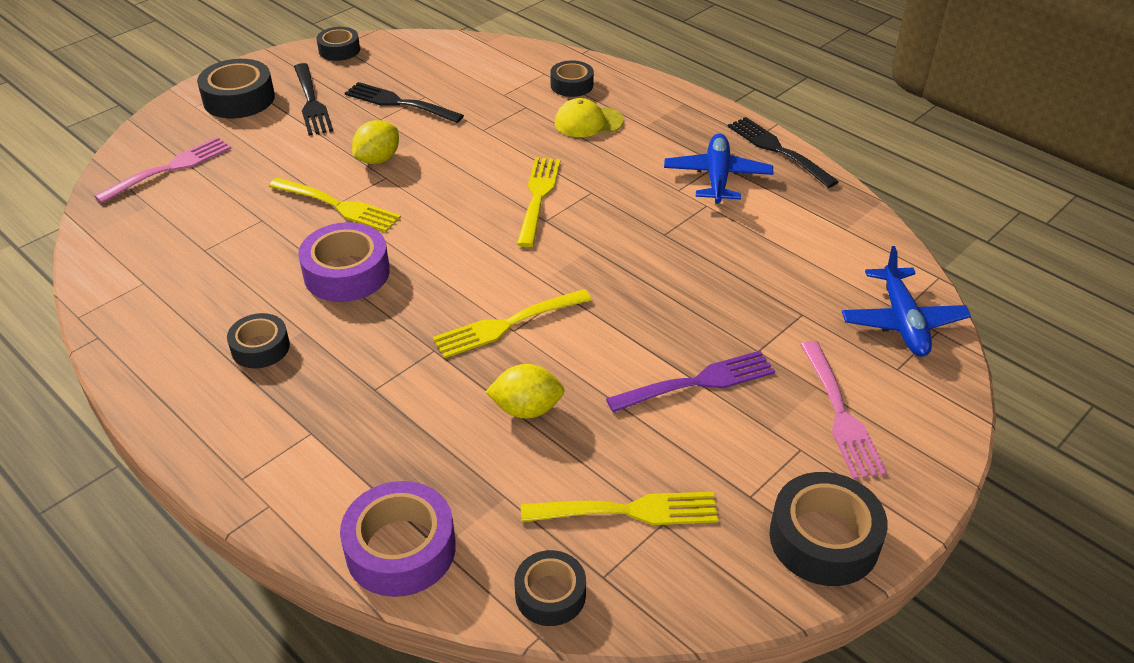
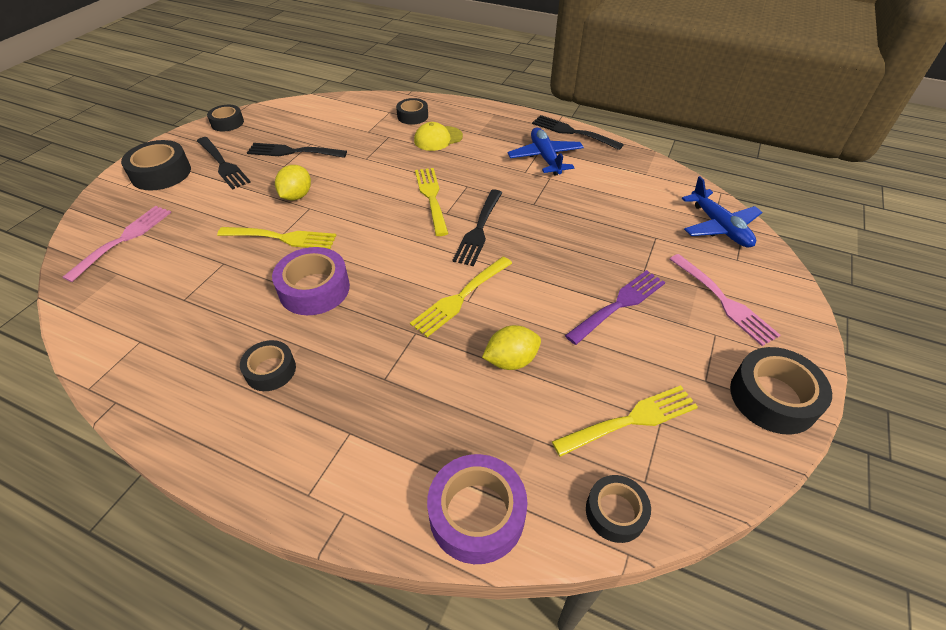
camera: 20 degrees left, 5 degrees up
none -> black fork [452,190,502,266]

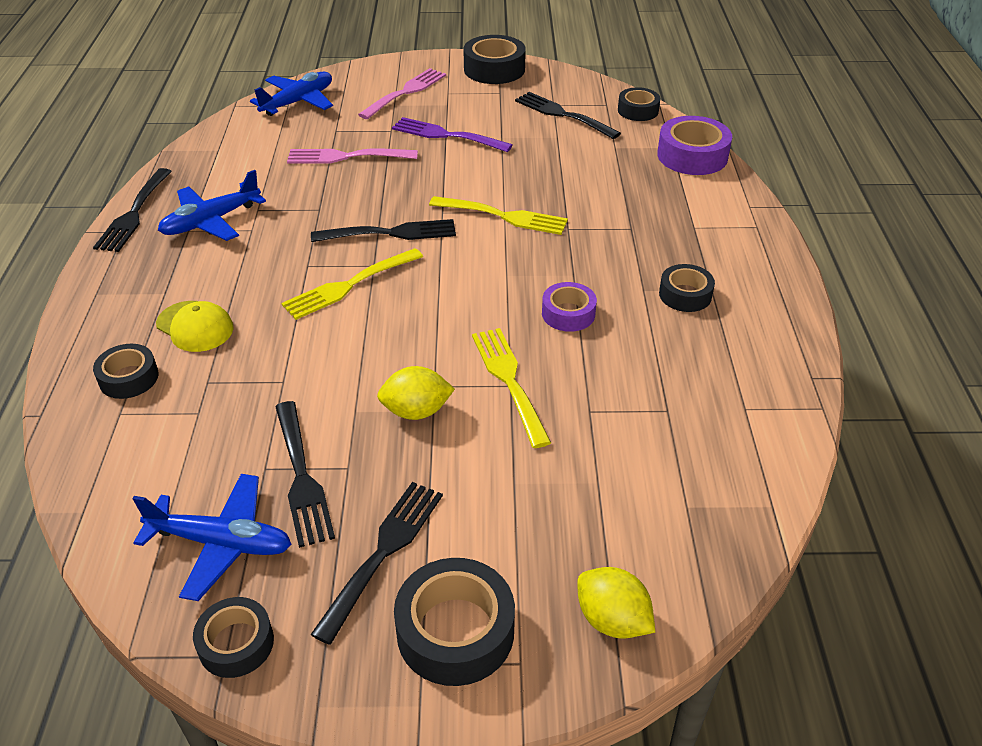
camera: 115 degrees left, 5 degrees down
pink fork [62,206,171,282] -> pink fork moved to [287,148,418,163]
purple tape [272,247,350,315] -> purple tape [542,282,597,332], size x0.62
yellow lemon [482,325,541,370] -> yellow lemon moved to [577,567,655,638]
yellow fork [552,385,698,457] -> black fork [515,92,621,139]
none -> blue plane [132,474,291,601]

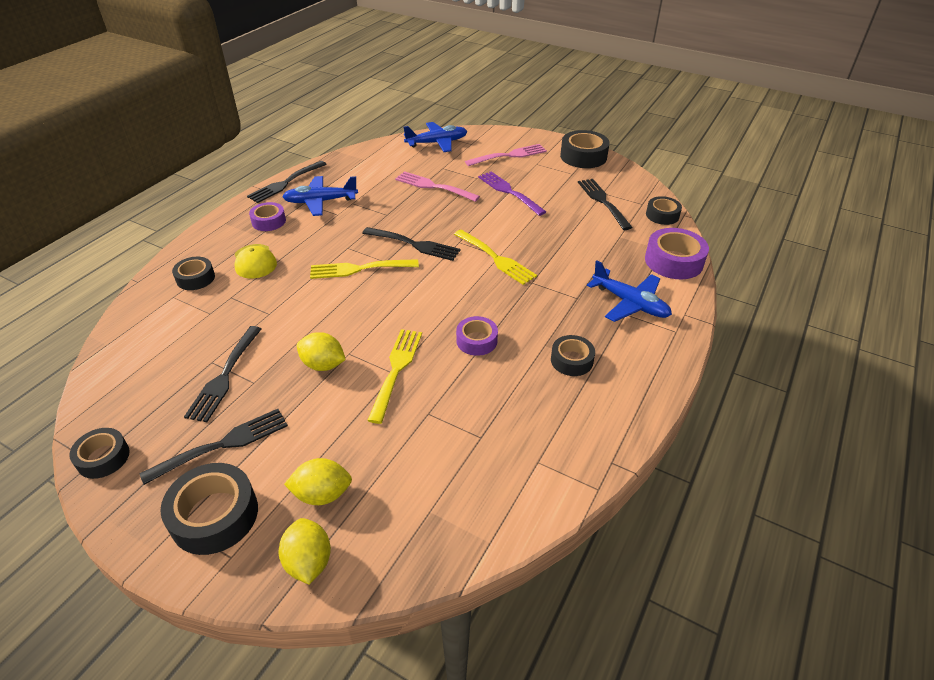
camera: 30 degrees right, 0 degrees up
blue plane [132,474,291,601] -> blue plane moved to [587,260,672,322]
none -> purple tape [249,202,286,231]
none -> yellow lemon [284,458,352,505]

